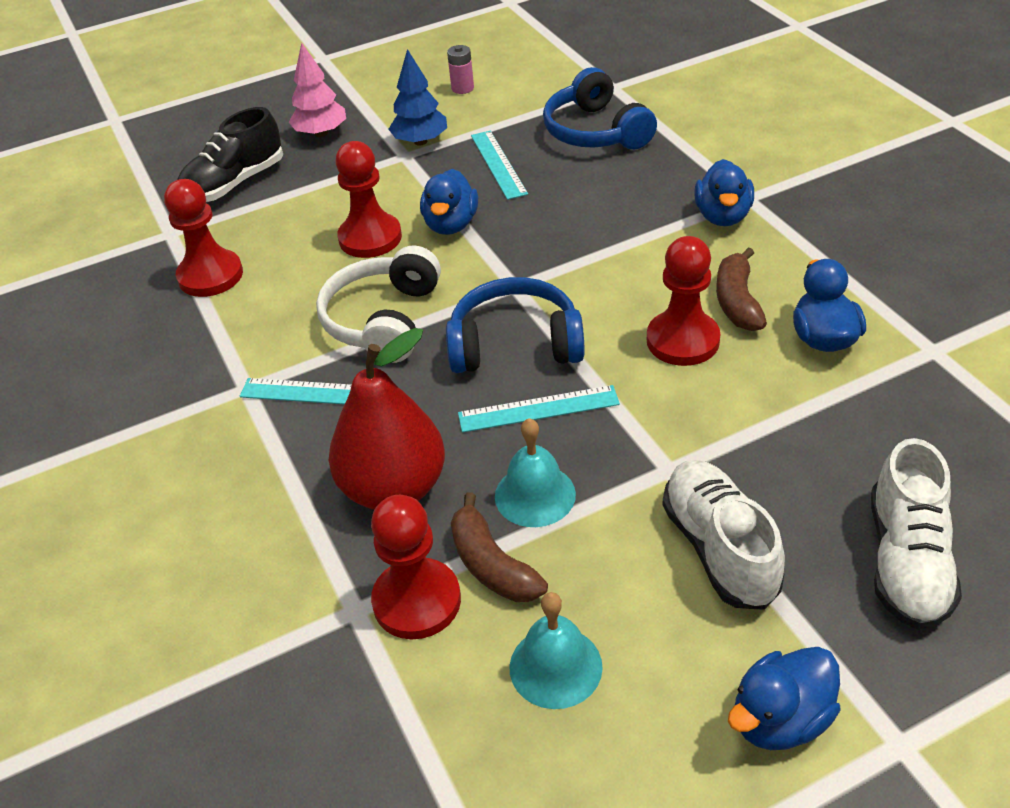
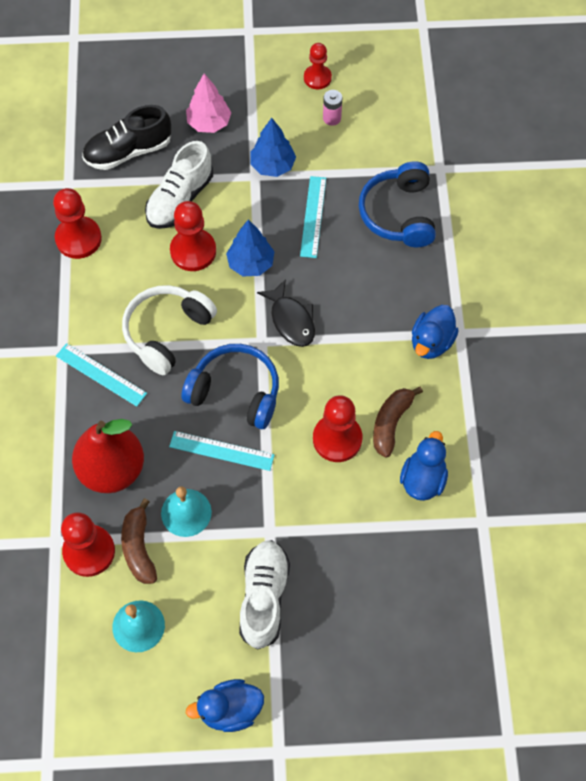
camera: 20 degrees right, 20 degrees up
blue duck [420,169,478,235] -> blue tree [226,220,275,276]
white shoe [871,438,962,630] -> white shoe moved to [145,141,213,229]
none -> black fish [257,279,315,347]
none -> red pawn [304,43,332,89]

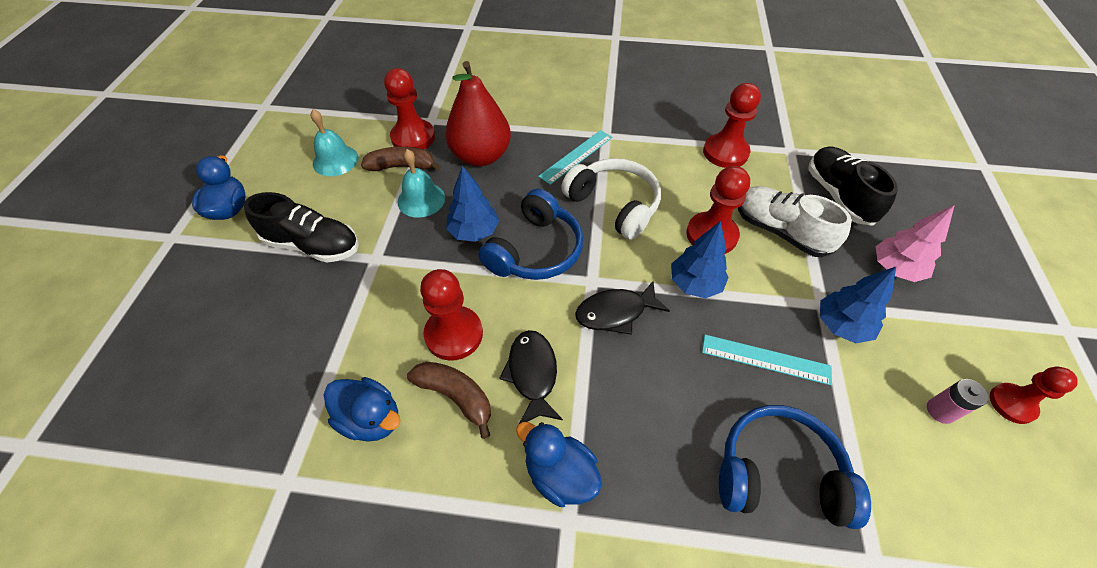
camera: 100 degrees right, 10 degrees down
turquoise ruler [169,431,275,471] -> blue tree [446,166,499,242]
white shoe [239,540,290,650] -> black shoe [244,192,359,263]
none -> black fish [499,330,563,424]

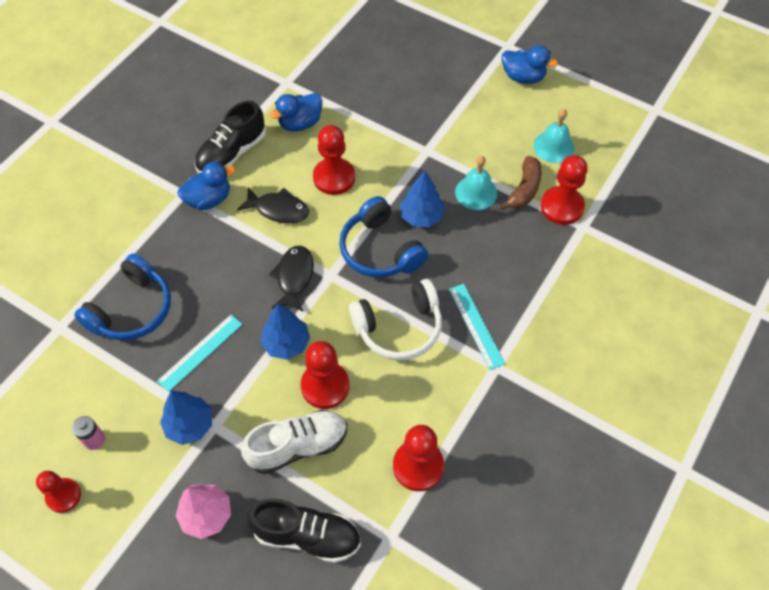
camera: 115 degrees right, 5 degrees up
black shoe [244,192,359,263] -> black shoe moved to [194,101,266,173]
brown banana [407,362,491,439] -> none
red pear [445,61,511,166] -> none

